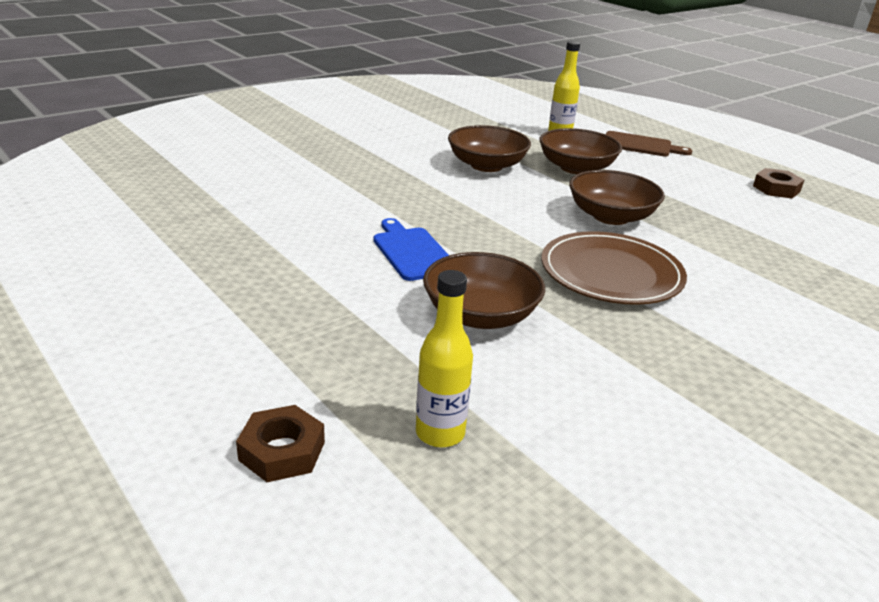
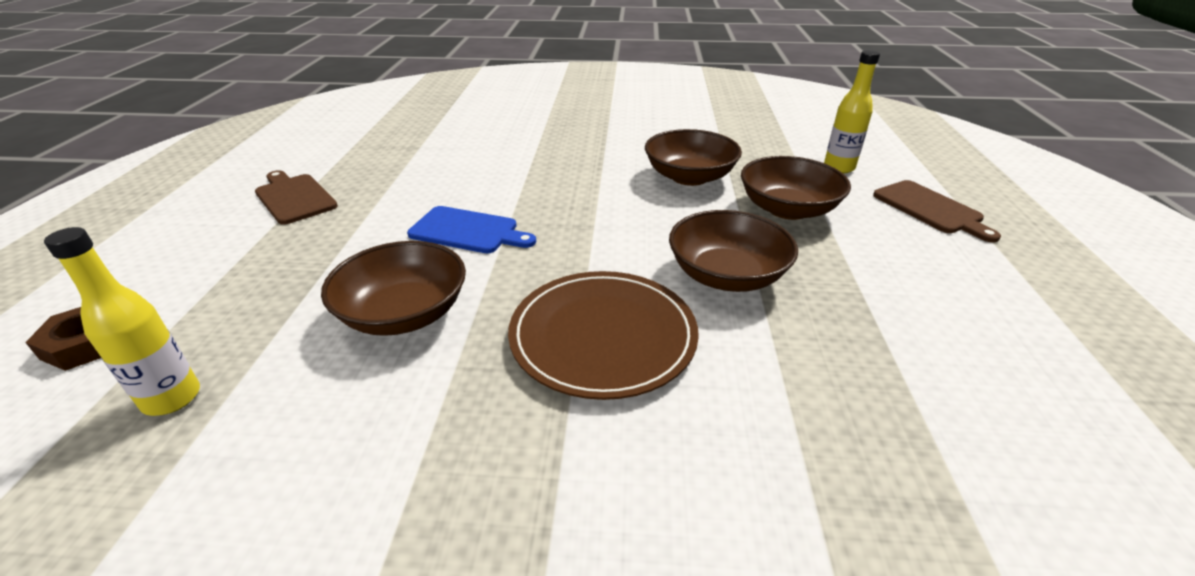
camera: 45 degrees right, 5 degrees up
blue cutting board [374,218,449,281] -> blue cutting board turned 90 degrees clockwise [407,206,536,253]
brown nut [753,168,804,198] -> none
none -> brown cutting board [255,170,338,225]

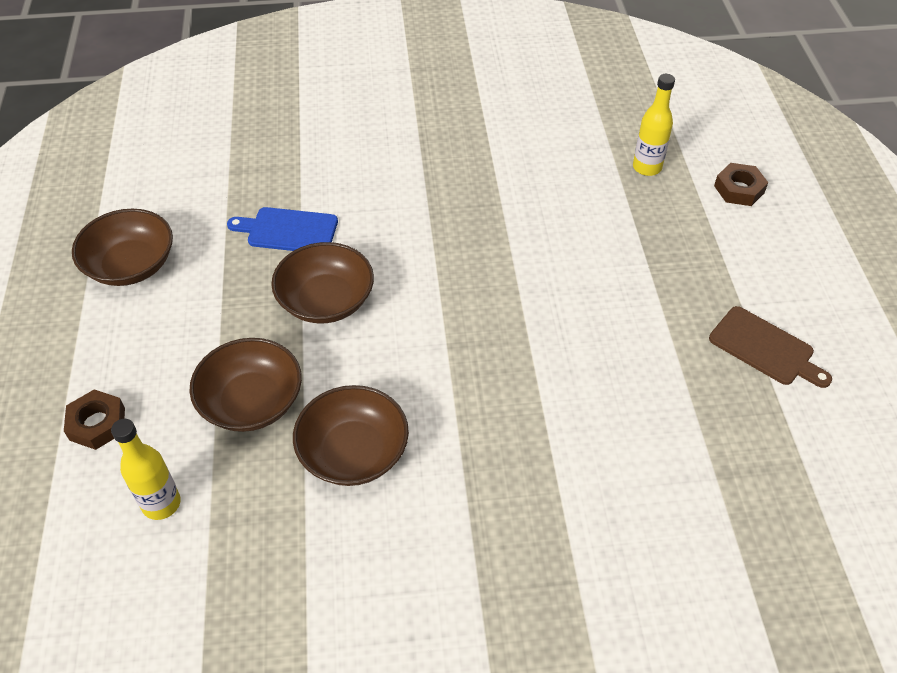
camera: 170 degrees right, 15 degrees up
brown bowl [321,241,466,336] -> brown bowl moved to [72,209,173,286]
blue cutting board [407,206,536,253] -> blue cutting board moved to [227,207,338,251]
brown plate [508,271,699,400] -> none
brown cutting board [873,180,1001,243] -> brown nut [64,389,125,450]

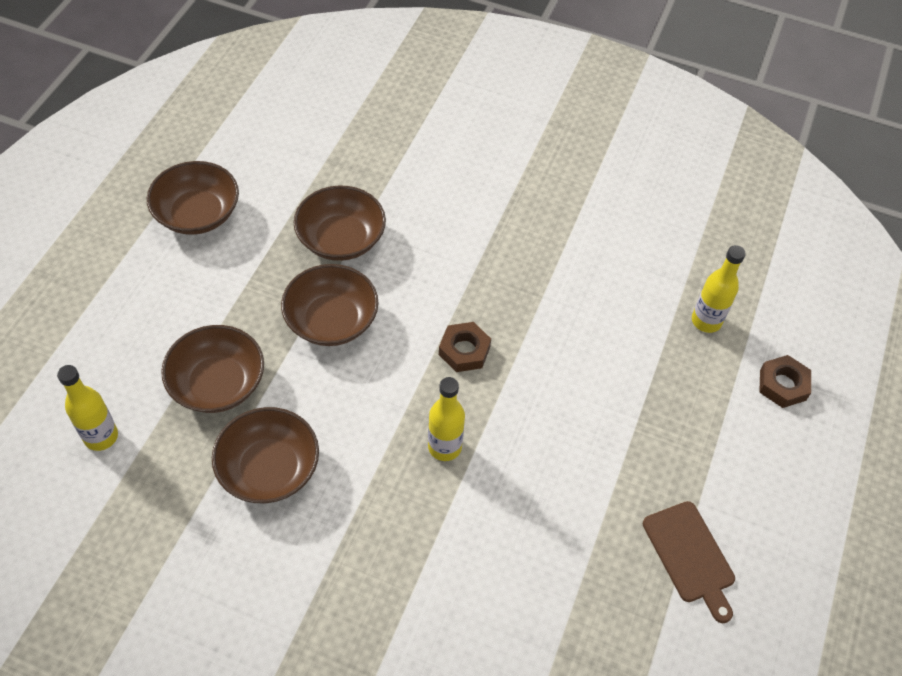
camera: 25 degrees right, 5 degrees up
brown nut [64,389,125,450] -> brown nut moved to [439,322,491,372]
blue cutting board [227,207,338,251] -> brown bowl [294,186,386,261]
none -> yellow bottle [428,377,465,461]

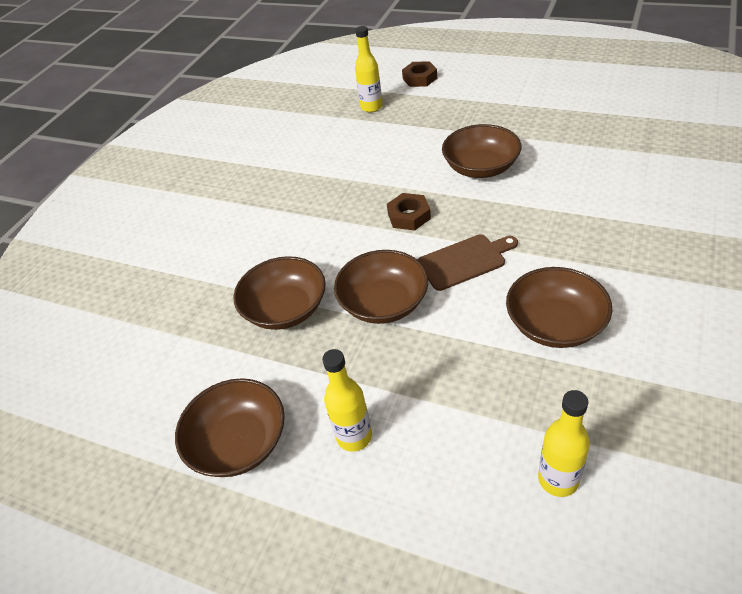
camera: 80 degrees left, 10 degrees down
brown bowl [161,325,264,413] -> brown bowl moved to [442,124,521,178]
yellow bottle [428,377,465,461] -> yellow bottle moved to [322,349,372,452]
brown cutting board [643,501,735,623] -> brown cutting board moved to [417,235,518,291]

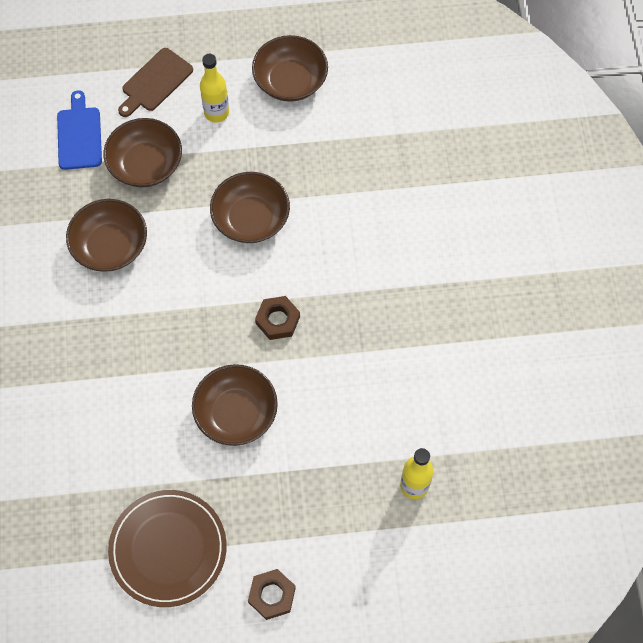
camera: 145 degrees right, 20 degrees up
brown bowl [233,256,326,330] -> brown bowl moved to [103,118,182,187]
brown nut [402,61,437,87] -> brown nut moved to [248,569,296,620]
brown cutting board [417,235,518,291] -> brown cutting board moved to [118,48,193,117]
yellow bottle [538,390,590,497] -> blue cutting board [57,90,102,170]
none -> brown plate [108,490,227,607]

